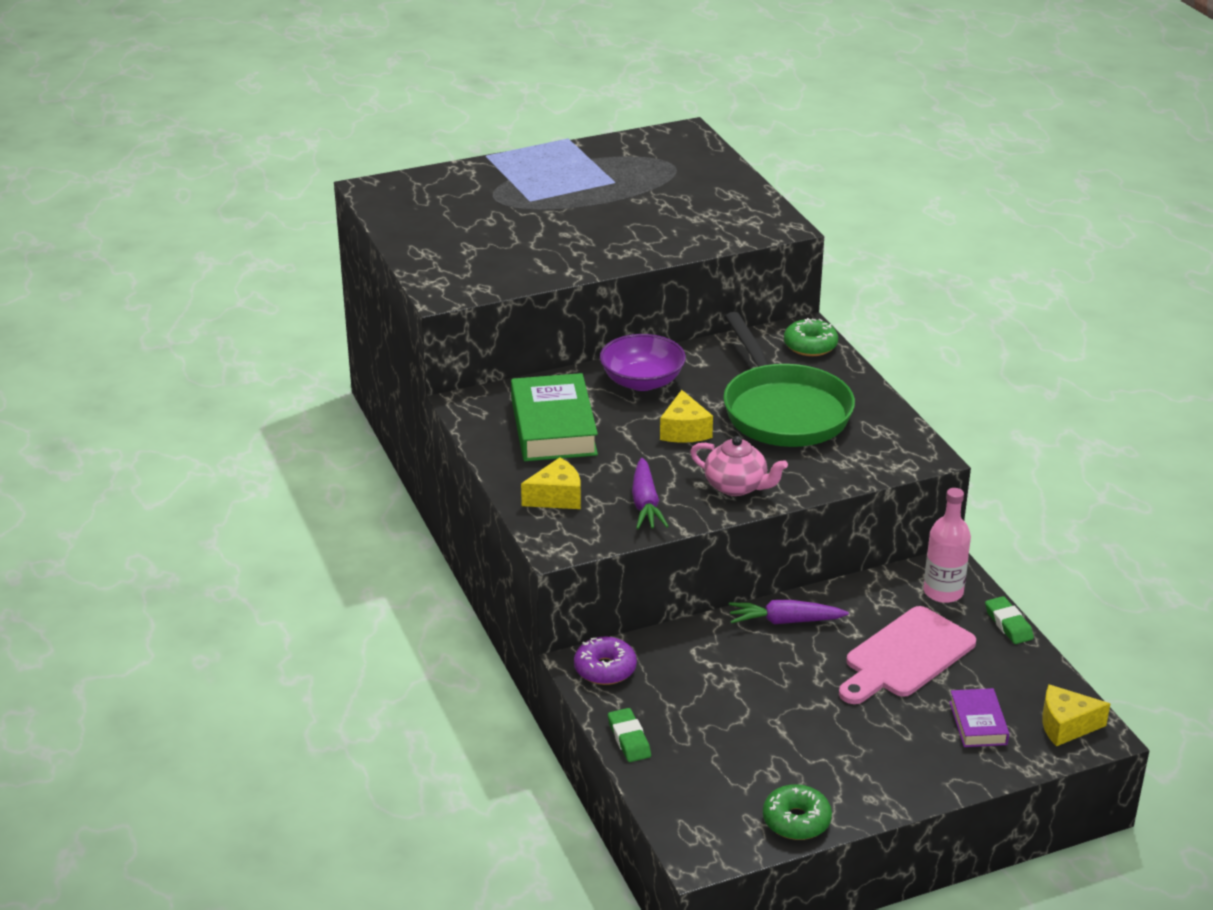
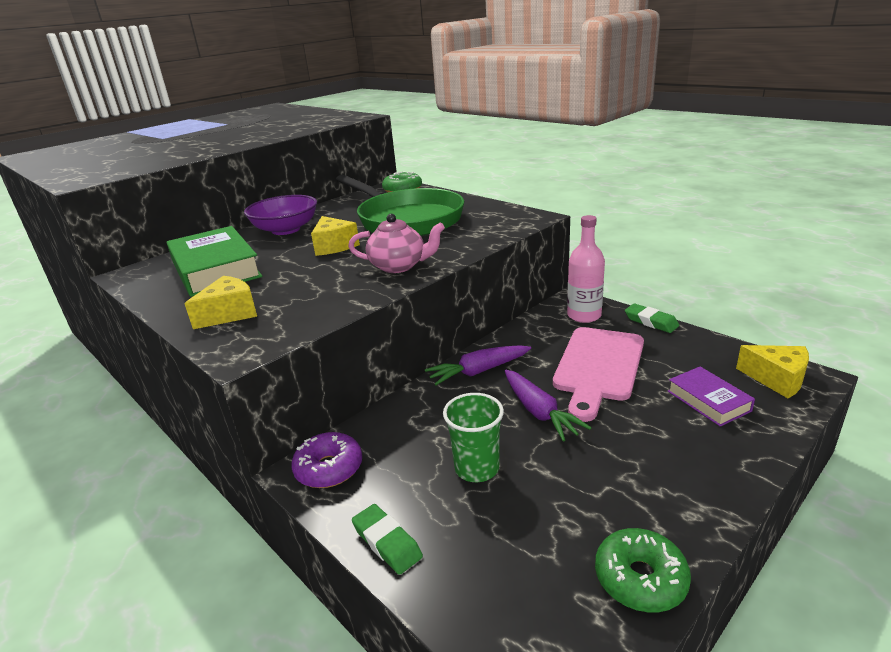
camera: 20 degrees left, 5 degrees down
purple carrot [632,458,669,529] -> purple carrot moved to [505,370,591,442]
yellow cheese [1042,684,1110,746] -> yellow cheese turned 120 degrees counterclockwise [736,345,809,398]
none -> green cup [443,393,504,482]

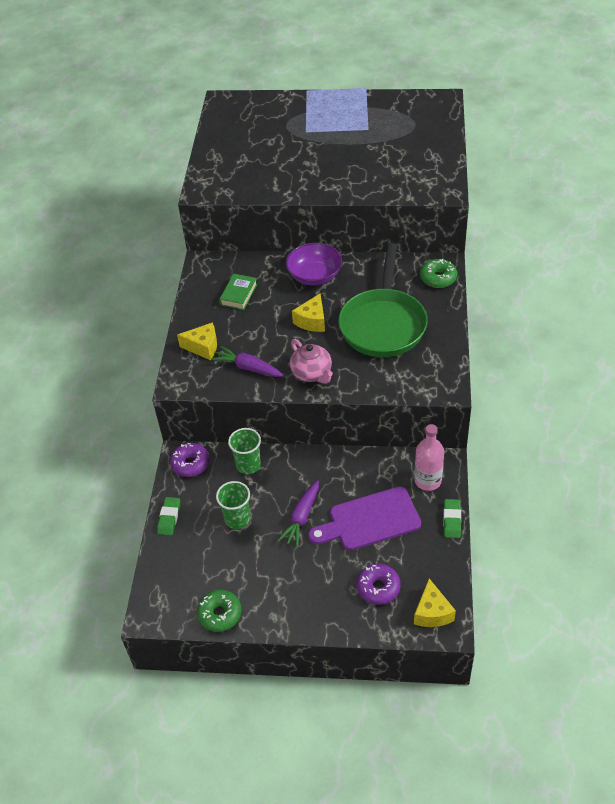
camera: 50 degrees right, 20 degrees up
green book [167,226,262,297] -> green book [220,274,257,310], size x0.54
purple carrot [425,345,531,385] -> purple carrot moved to [211,346,284,377]
pink cutting board [553,327,644,422] -> purple cutting board [308,486,421,550]
purple book [668,367,755,427] -> purple donut [356,564,401,605]
none -> green cup [228,428,261,474]

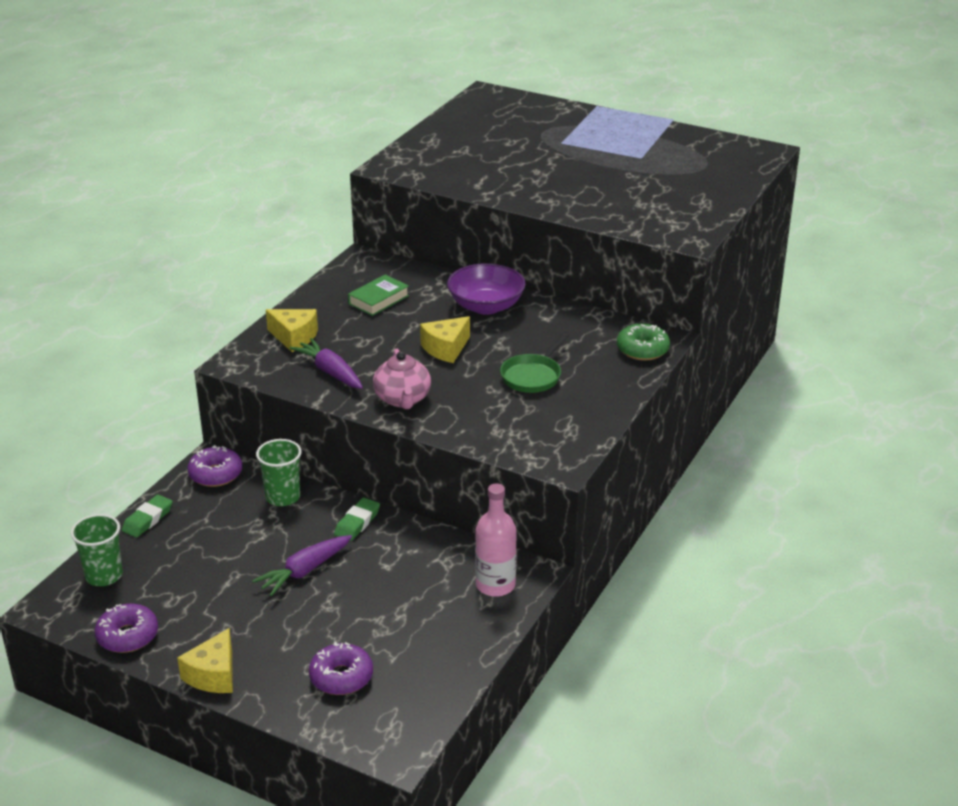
camera: 20 degrees right, 15 degrees down
green donut [197,590,241,632] -> purple donut [95,603,158,653]
green cup [216,481,250,529] -> green cup moved to [71,514,123,586]
purple cutting board [308,486,421,550] -> none
green pan [338,243,428,357] -> green pan [500,332,569,393], size x0.49
yellow cheese [414,579,456,627] -> yellow cheese moved to [177,628,233,693]
green eraser [443,499,461,538] -> green eraser moved to [334,498,380,541]

